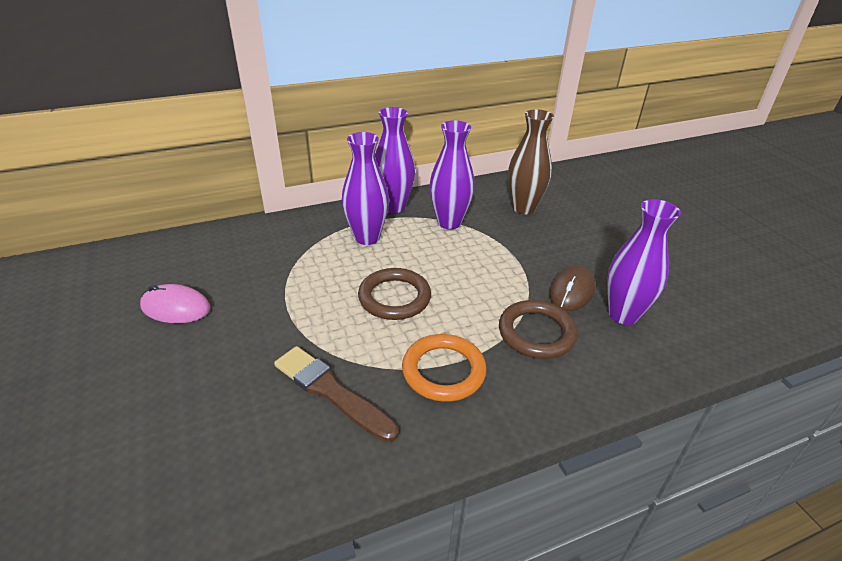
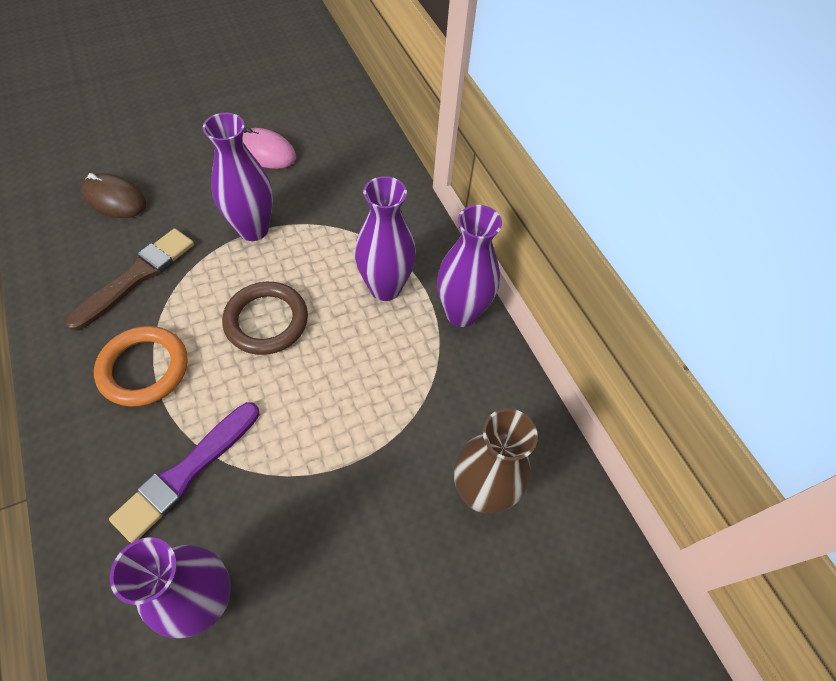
camera: 85 degrees right, 20 degrees up
pink mouse [140,284,210,323] -> pink mouse turned 75 degrees counterclockwise [243,127,296,169]
purple vase [429,120,475,229] -> purple vase moved to [203,113,273,241]
brown ring [499,300,578,359] -> purple brush [109,402,259,543]
brown mouse [549,265,595,311] -> brown mouse moved to [82,173,146,218]

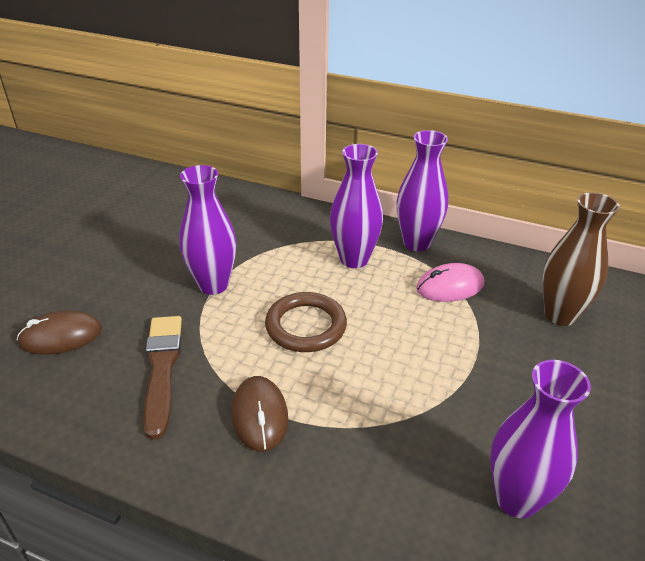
camera: 40 degrees left, 20 degrees down
orange ring [94,326,188,407] -> brown mouse [231,376,288,452]
purple brush [109,402,259,543] -> none
pink mouse [243,127,296,169] -> pink mouse moved to [416,263,484,302]

